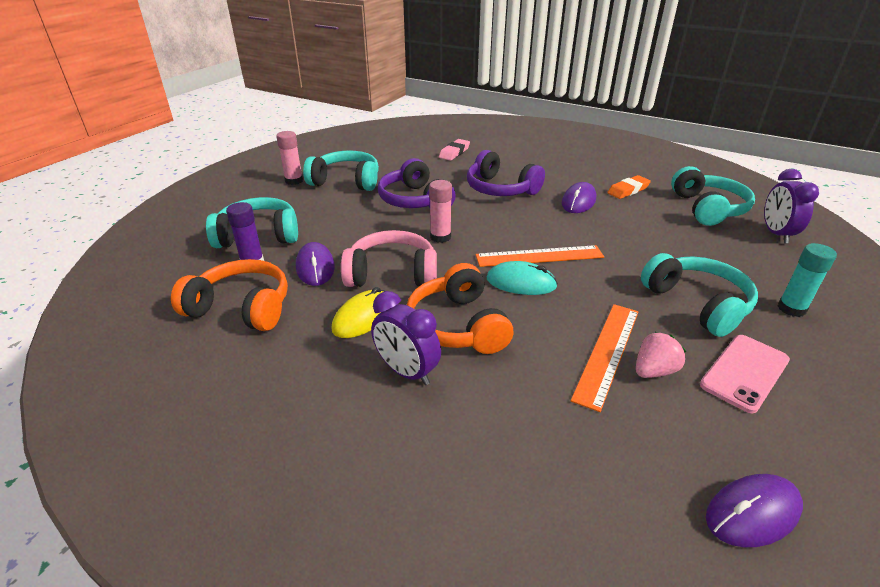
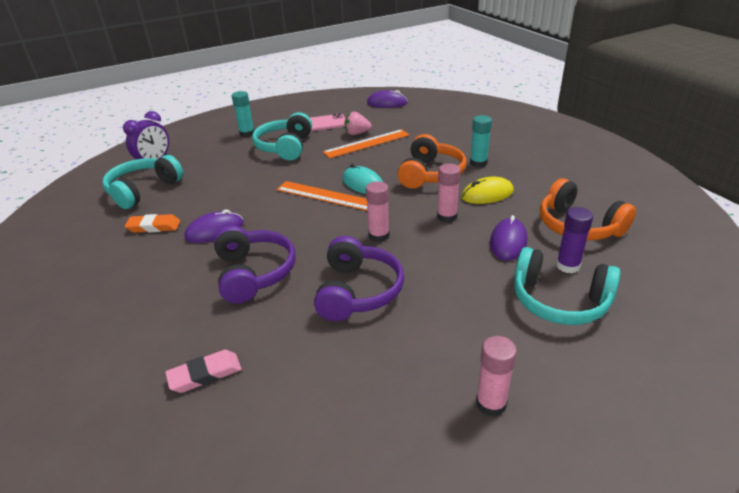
camera: 145 degrees left, 0 degrees up
turquoise headphones [303,150,379,191] -> none
pink headphones [341,230,437,287] -> pink glue stick [437,164,461,223]
purple clock [371,291,441,385] -> turquoise glue stick [470,115,492,167]

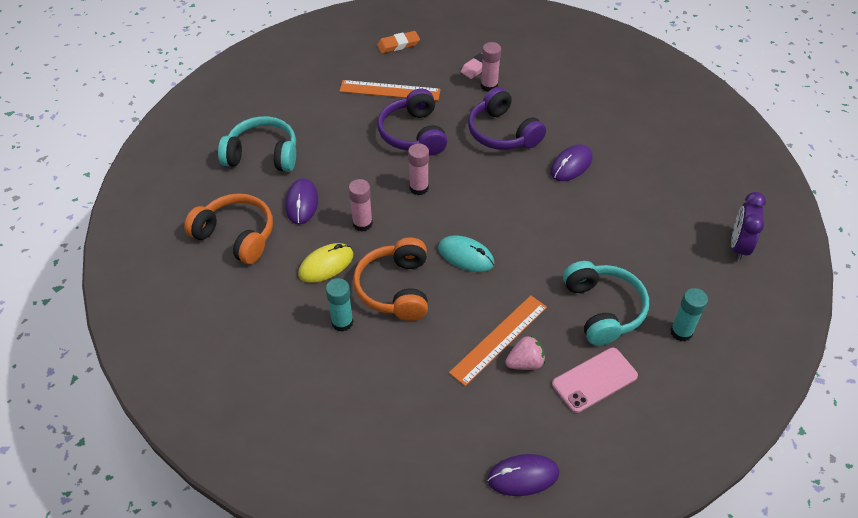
camera: 160 degrees right, 15 degrees up
turquoise headphones [102,155,183,209] -> none
orange eraser [125,214,180,233] -> orange eraser moved to [377,31,420,54]
orange ruler [276,181,368,211] -> orange ruler moved to [339,80,441,101]
pink glue stick [476,336,517,417] -> pink glue stick moved to [481,42,501,92]
purple glue stick [556,207,593,274] -> none

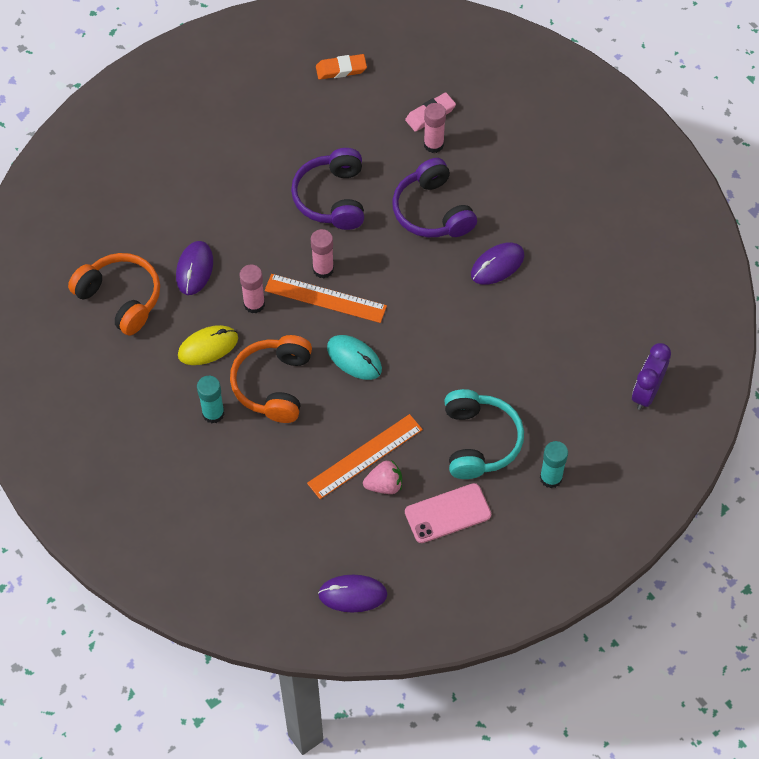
camera: 10 degrees right, 10 degrees up
turquoise headphones [218,116,296,172] -> none
orange ruler [339,80,441,101] -> orange ruler moved to [265,274,387,323]

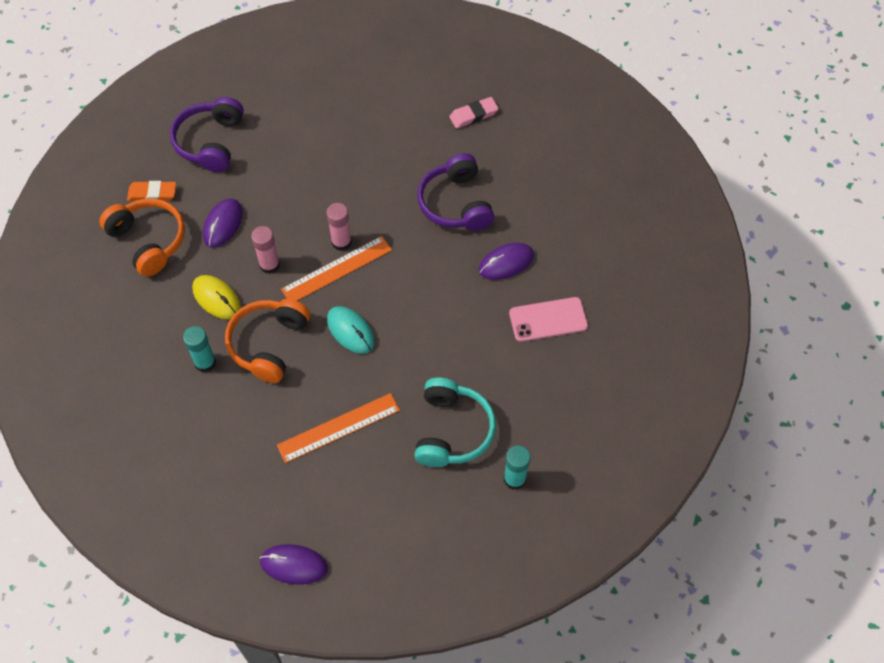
camera: 10 degrees right, 0 degrees up
yellow mouse [178,325,238,365] -> yellow mouse turned 60 degrees clockwise [192,275,241,319]
orange ruler [265,274,387,323] -> orange ruler turned 60 degrees counterclockwise [281,236,392,301]
purple headphones [291,148,364,230] -> purple headphones moved to [170,97,244,172]
orange eraser [316,54,367,80] -> orange eraser moved to [127,181,176,201]
pink strawberry [363,460,402,494] -> none
pink phone [405,483,491,543] -> pink phone moved to [509,297,588,342]
pink glue stick [424,103,446,153] -> none
purple clock [632,343,671,410] -> none

